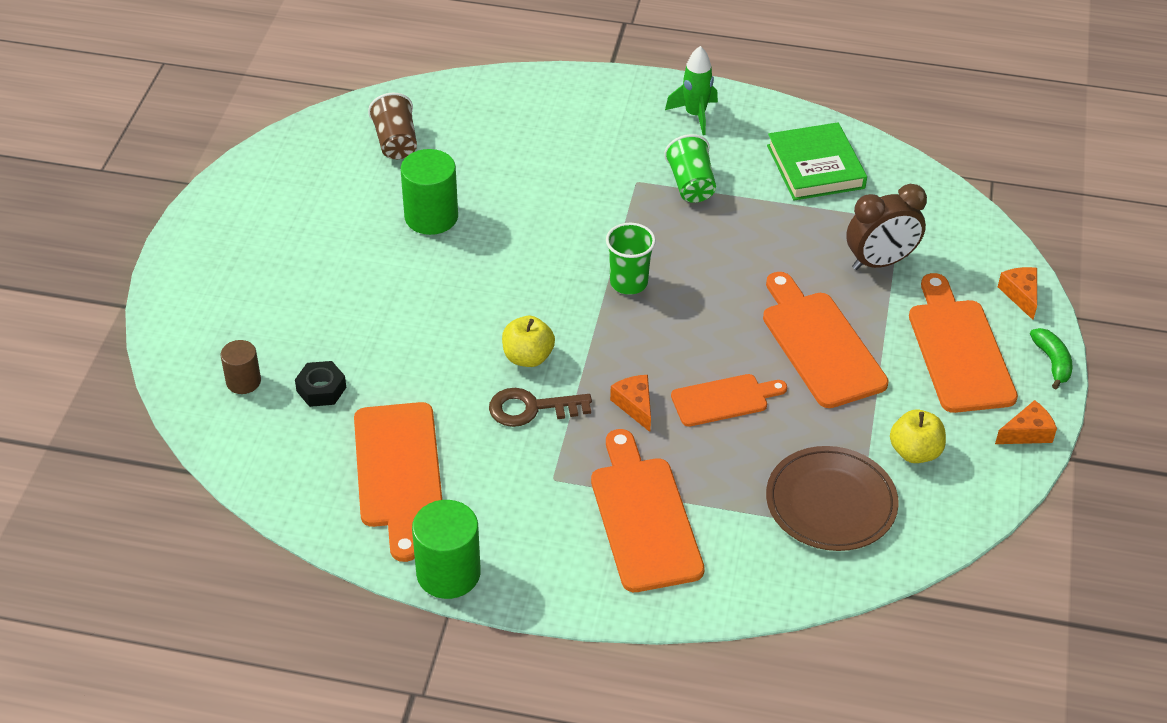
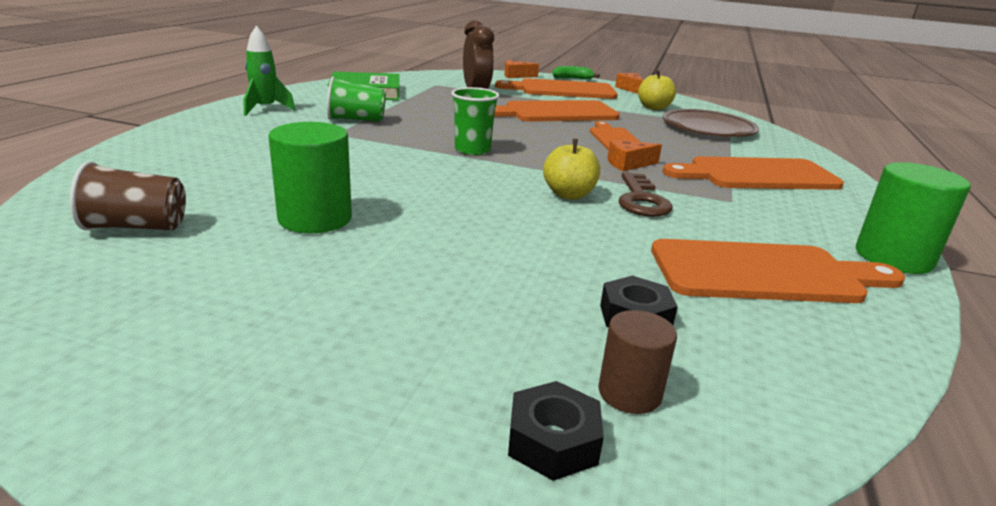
camera: 85 degrees left, 20 degrees down
none -> black nut [508,381,604,481]

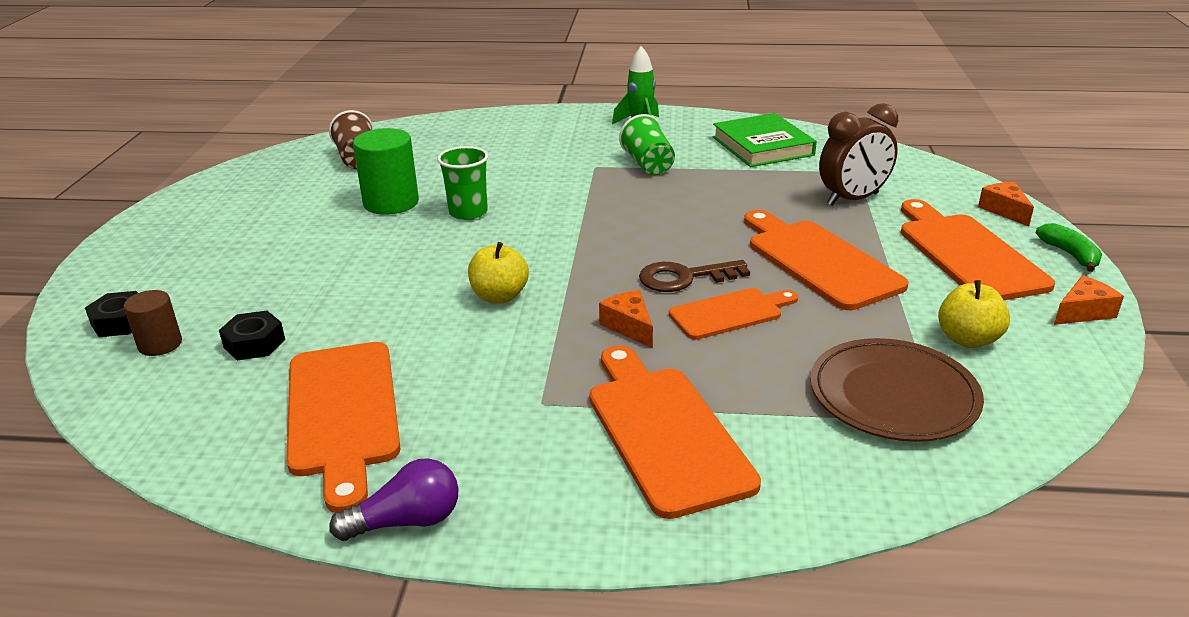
camera: 80 degrees right, 5 degrees up
green cup [451,87,499,155] -> green cup moved to [437,146,489,220]
brown key [618,172,673,217] -> brown key moved to [639,260,750,292]
green cylinder [856,162,971,274] -> purple light bulb [329,458,459,541]

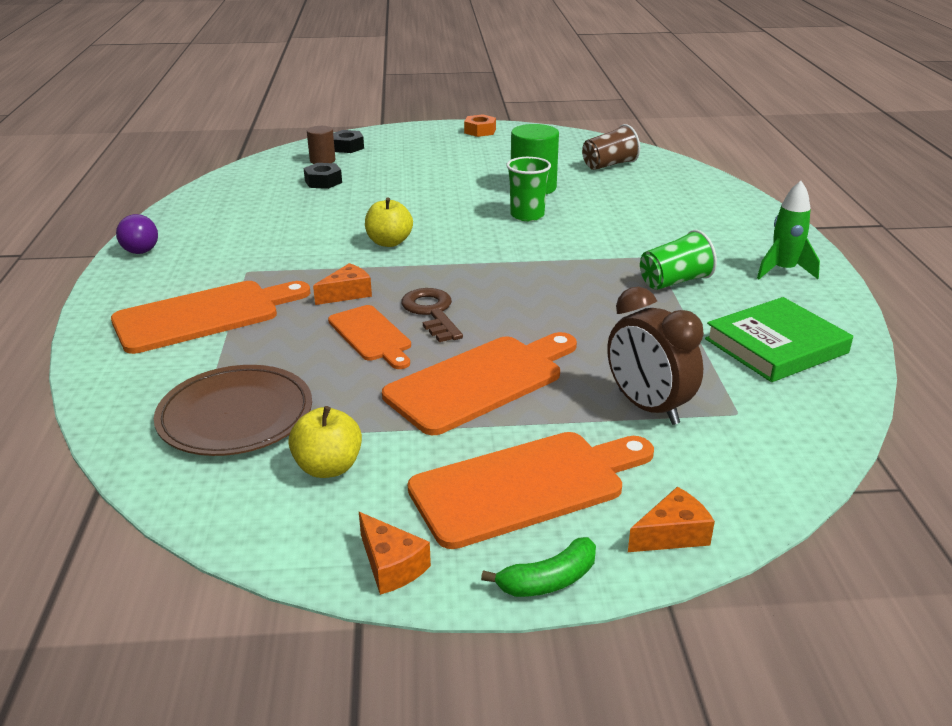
camera: 80 degrees right, 0 degrees up
orange cutting board [286,342,400,513] -> none
none -> orange nut [464,114,496,137]

